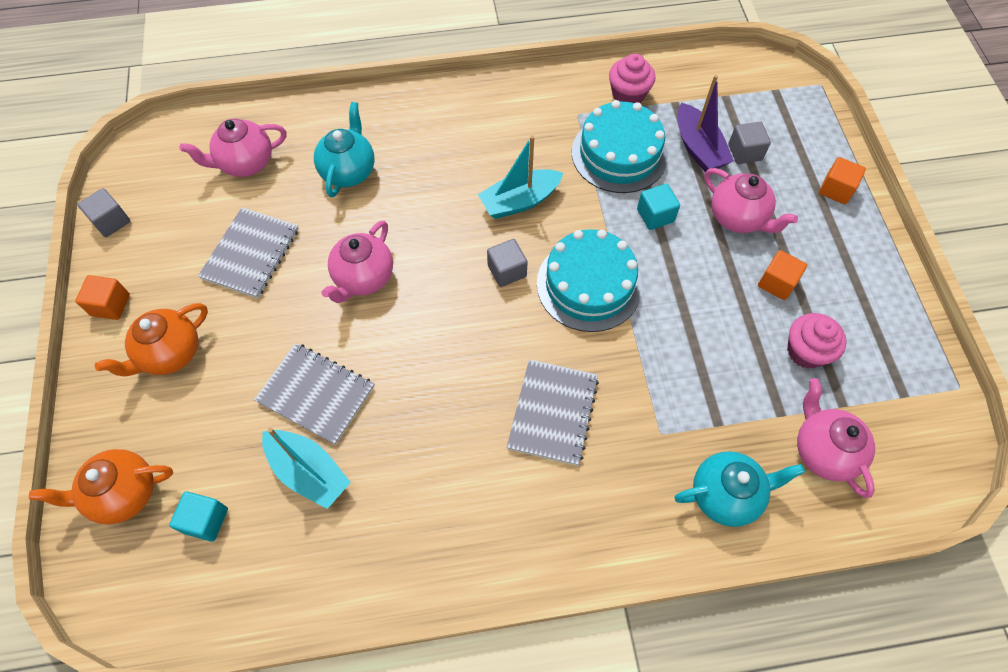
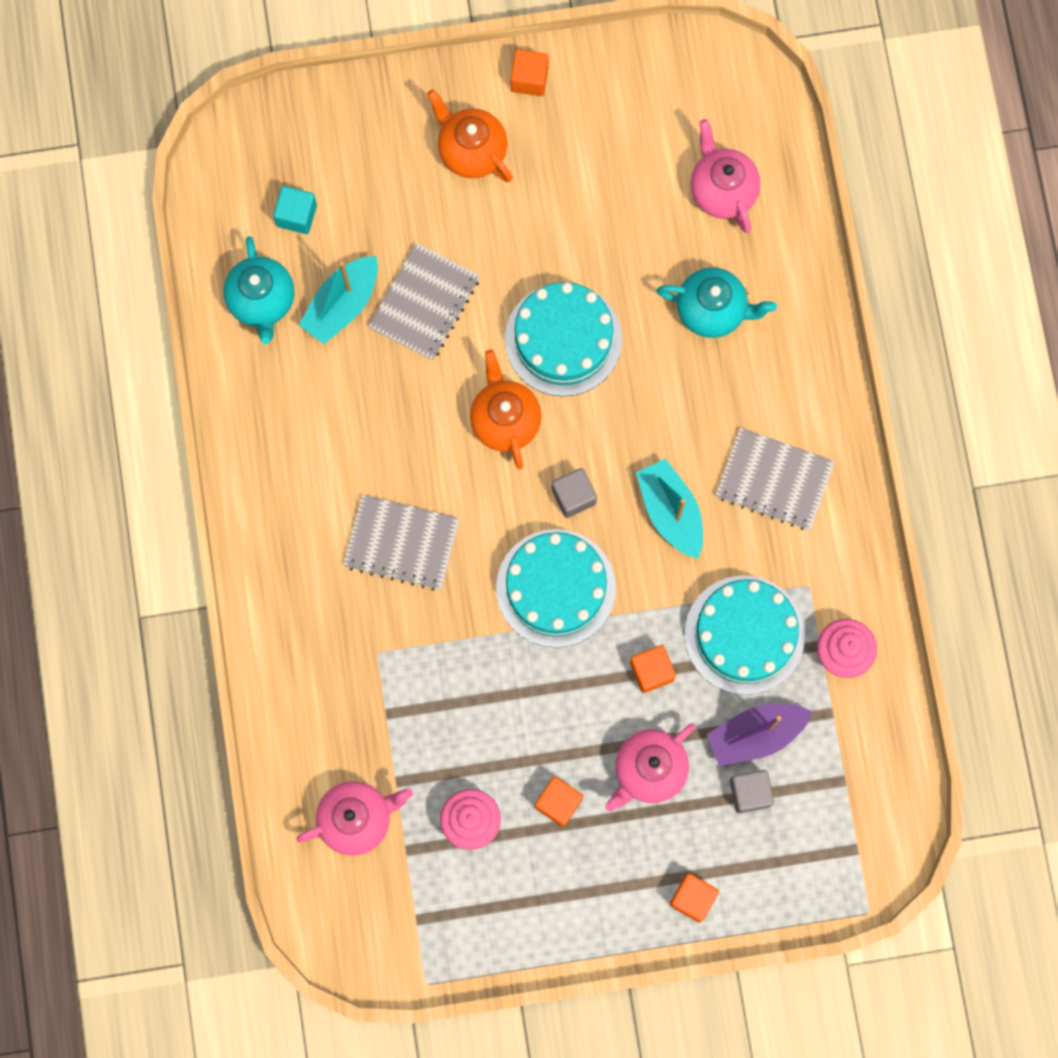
camera: 90 degrees right, 15 degrees up
orange teapot [29,449,173,524] -> orange teapot moved to [470,350,541,469]
grey cube [78,188,130,237] -> none
grey notebook [198,207,299,298] -> grey notebook moved to [715,428,835,530]
pink teapot [322,220,393,303] -> turquoise cake [505,282,622,397]
turquoise cube [637,184,680,230] -> orange cube [630,645,676,693]
turquoise teapot [674,451,805,527] -> turquoise teapot moved to [223,236,294,344]

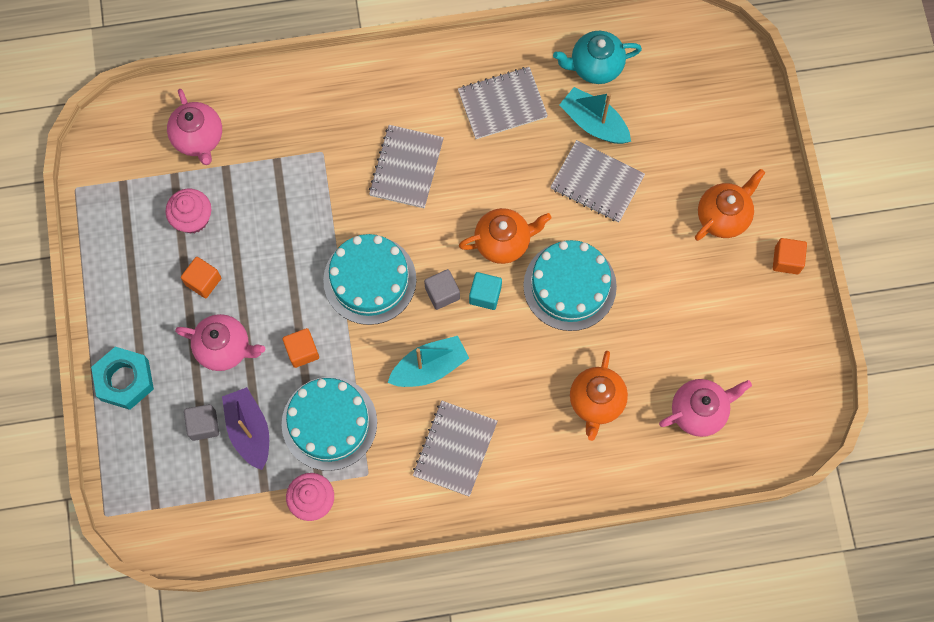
camera: 90 degrees right, 5 degrees down
turquoise cube [273,186,317,234] -> turquoise cube moved to [469,272,502,310]
pink teapot [605,723,695,812] -> pink teapot turned 150 degrees clockwise [175,314,265,371]
turquoise teapot [657,267,777,338] -> orange teapot [570,351,628,441]
orange cube [670,873,719,922] -> turquoise nut [91,347,154,410]
none -> grey notebook [458,67,548,139]

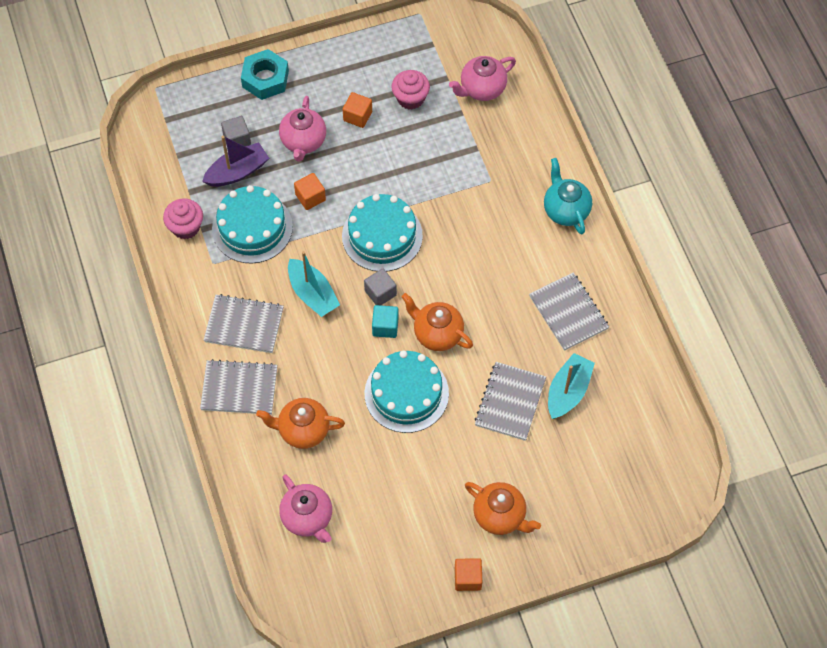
camera: 80 degrees right, 10 degrees down
grey notebook [369,125,444,208] -> grey notebook moved to [200,359,277,415]
orange teapot [459,208,551,264] -> orange teapot turned 150 degrees clockwise [402,293,473,351]
turquoise teapot [553,31,642,84] -> turquoise teapot moved to [544,158,592,235]

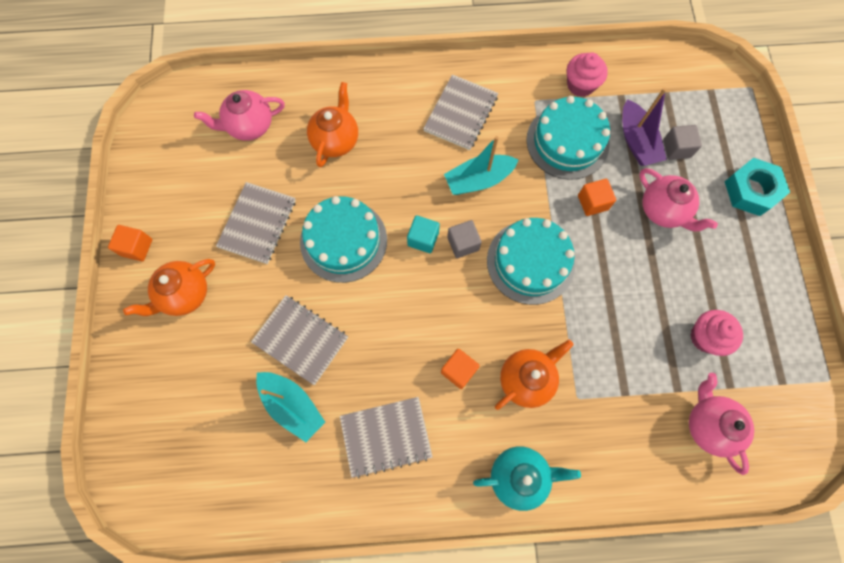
camera: 105 degrees right, 10 degrees up
grey notebook [200,359,277,415] -> grey notebook moved to [216,182,296,264]
pink teapot [279,96,326,162] -> pink teapot turned 150 degrees counterclockwise [639,168,718,231]
orange cube [343,92,372,128] -> orange cube moved to [441,349,480,389]
orange teapot [402,293,473,351] -> orange teapot moved to [495,340,574,410]

